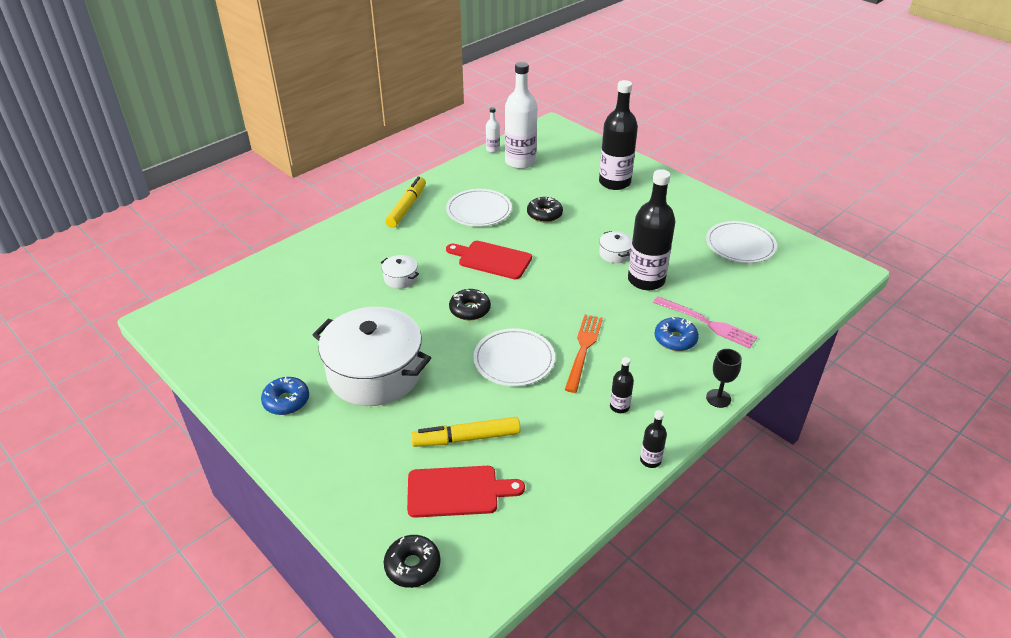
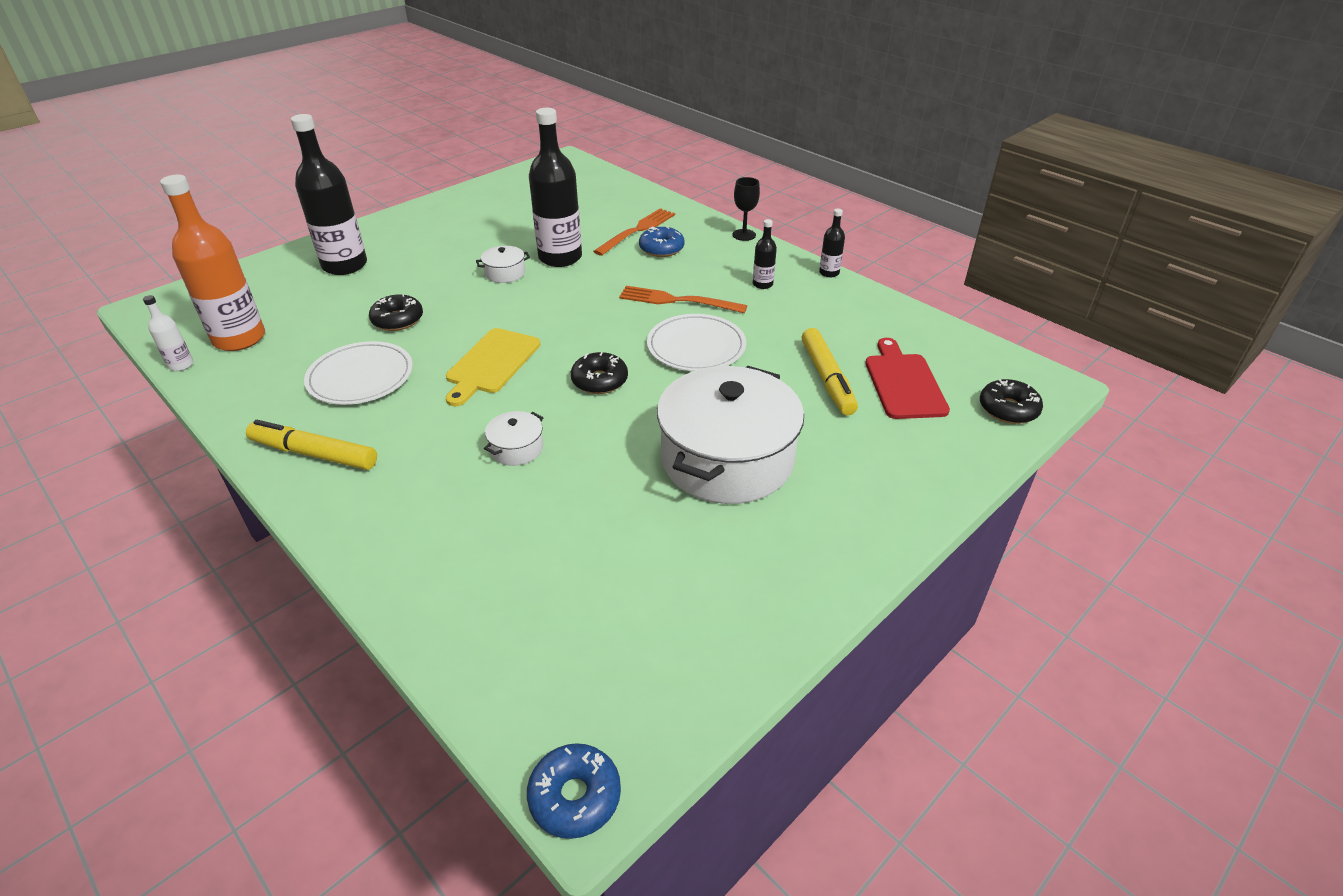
camera: 90 degrees left, 0 degrees up
blue donut [261,377,309,415] -> blue donut moved to [527,743,621,839]
red cutting board [446,241,532,279] -> yellow cutting board [446,328,541,406]
white bottle [505,62,538,169] -> orange bottle [160,175,265,351]
pink fork [653,296,758,349] -> orange fork [593,208,675,256]
white plate [706,221,777,263] -> none

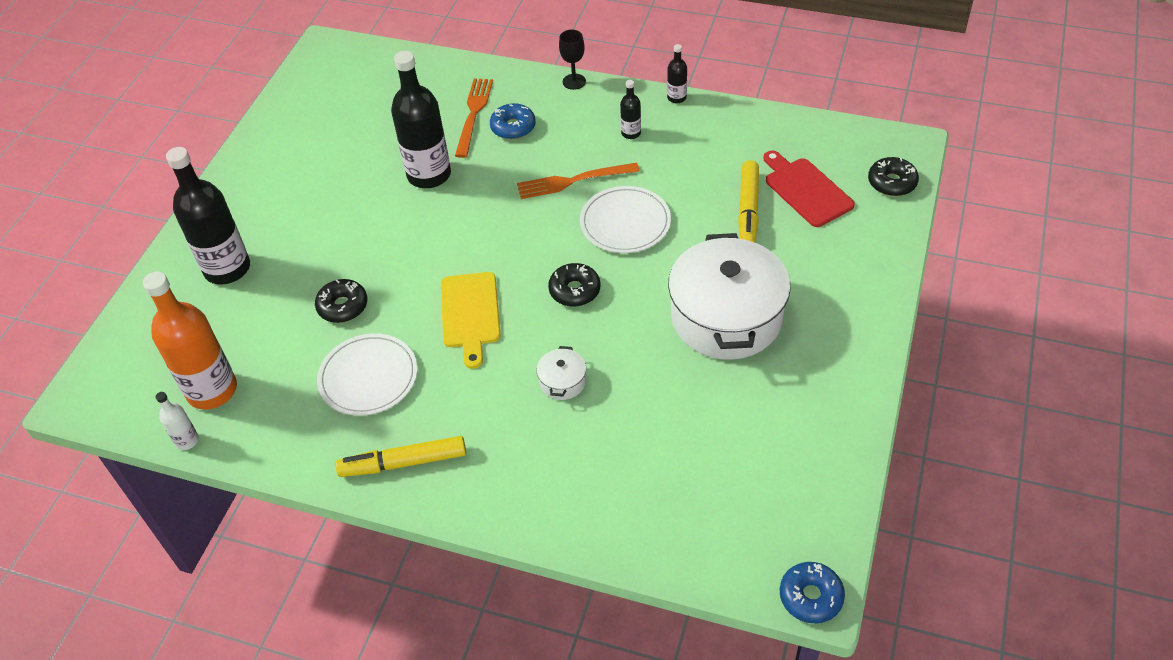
camera: 25 degrees left, 10 degrees up
white pot [476,246,530,283] -> none
yellow marker [802,328,858,415] -> yellow marker turned 45 degrees clockwise [738,160,759,243]

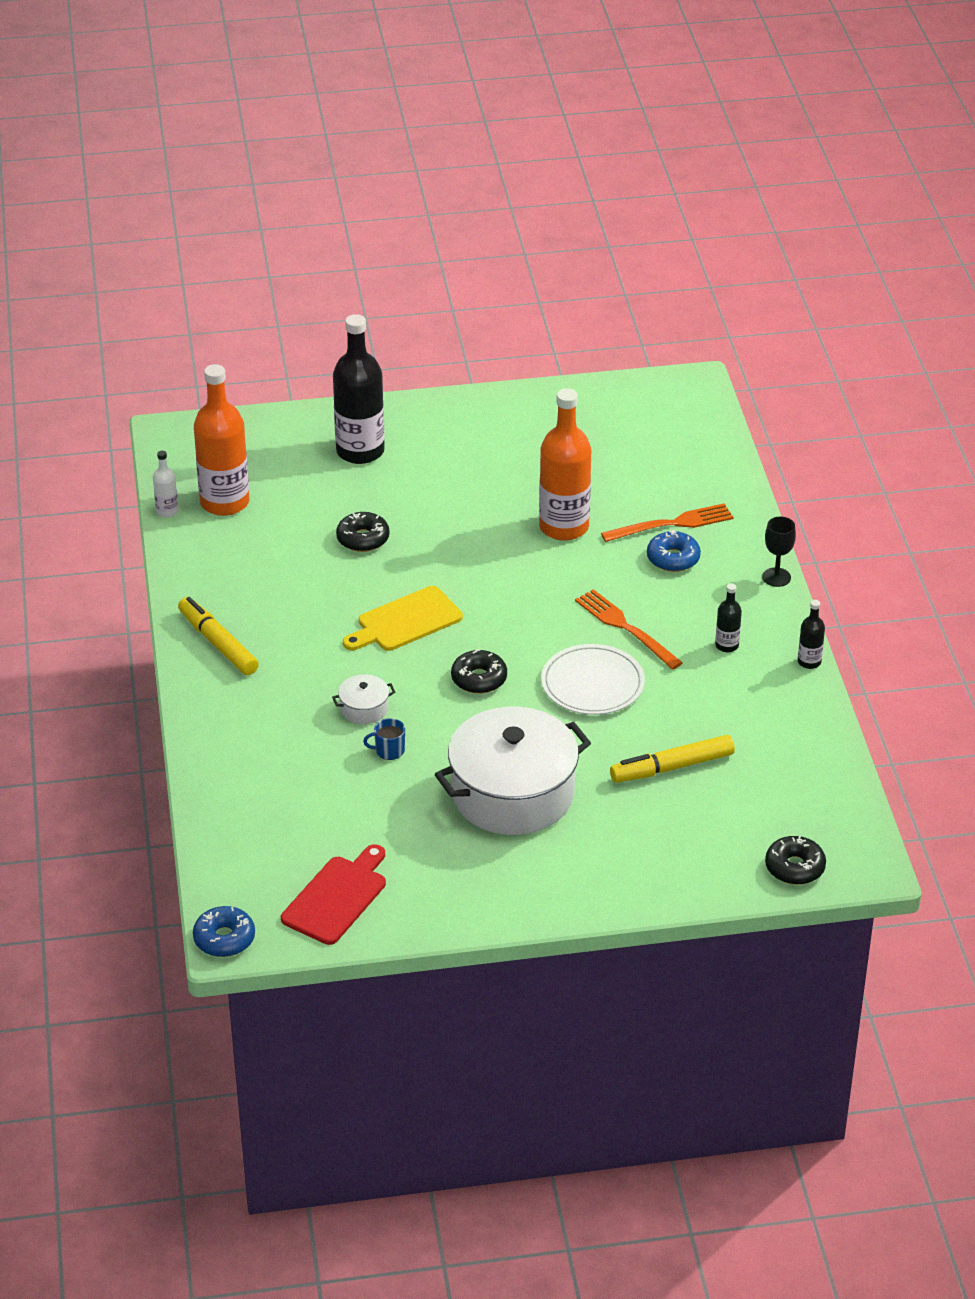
camera: 60 degrees right, 10 degrees down
white plate [317,333,417,416] -> none
black bottle [391,51,451,188] -> orange bottle [539,388,591,541]
red cutting board [763,151,855,227] -> red cutting board moved to [281,844,386,945]
none -> blue mug [363,718,405,760]

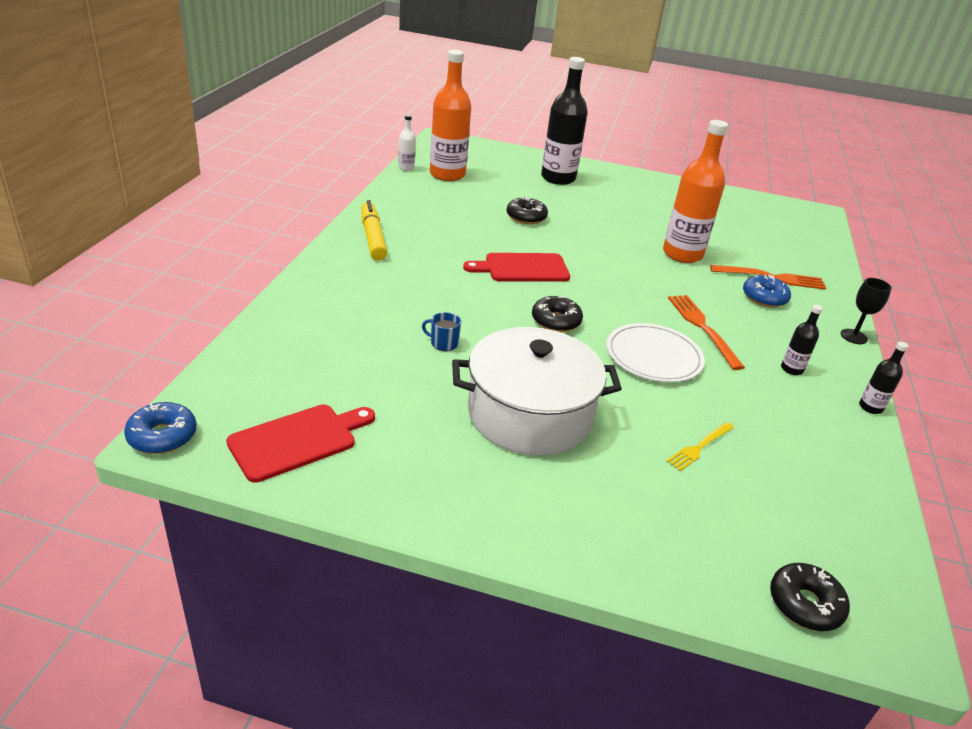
camera: 20 degrees right, 5 degrees down
white pot [332,674,395,724] -> none
yellow cutting board [343,586,463,651] -> red cutting board [463,253,570,282]
yellow marker [610,735,735,783] -> yellow fork [666,422,734,471]

